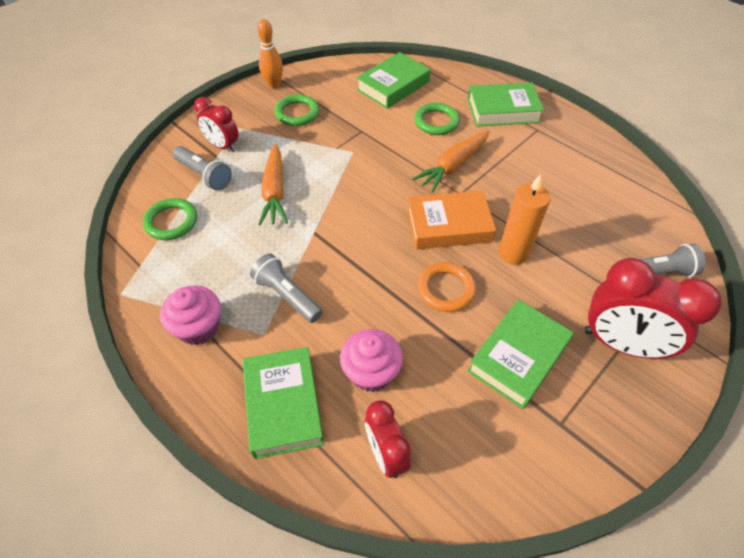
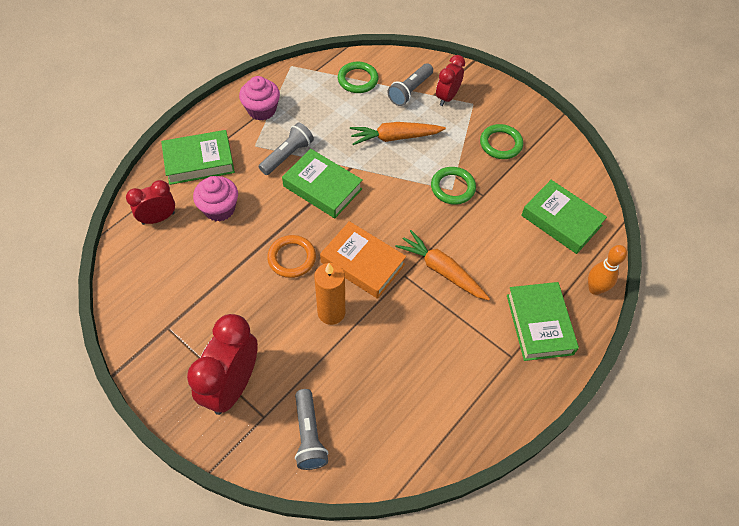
camera: 85 degrees right, 5 degrees up
orange bowling pin [257,19,283,89] -> orange bowling pin moved to [588,245,627,295]
orange book [407,191,496,249] -> orange book turned 45 degrees counterclockwise [320,221,406,299]
green ring [414,103,460,135] -> green ring moved to [431,167,476,205]
green book [467,300,574,409] -> green book moved to [282,149,362,218]

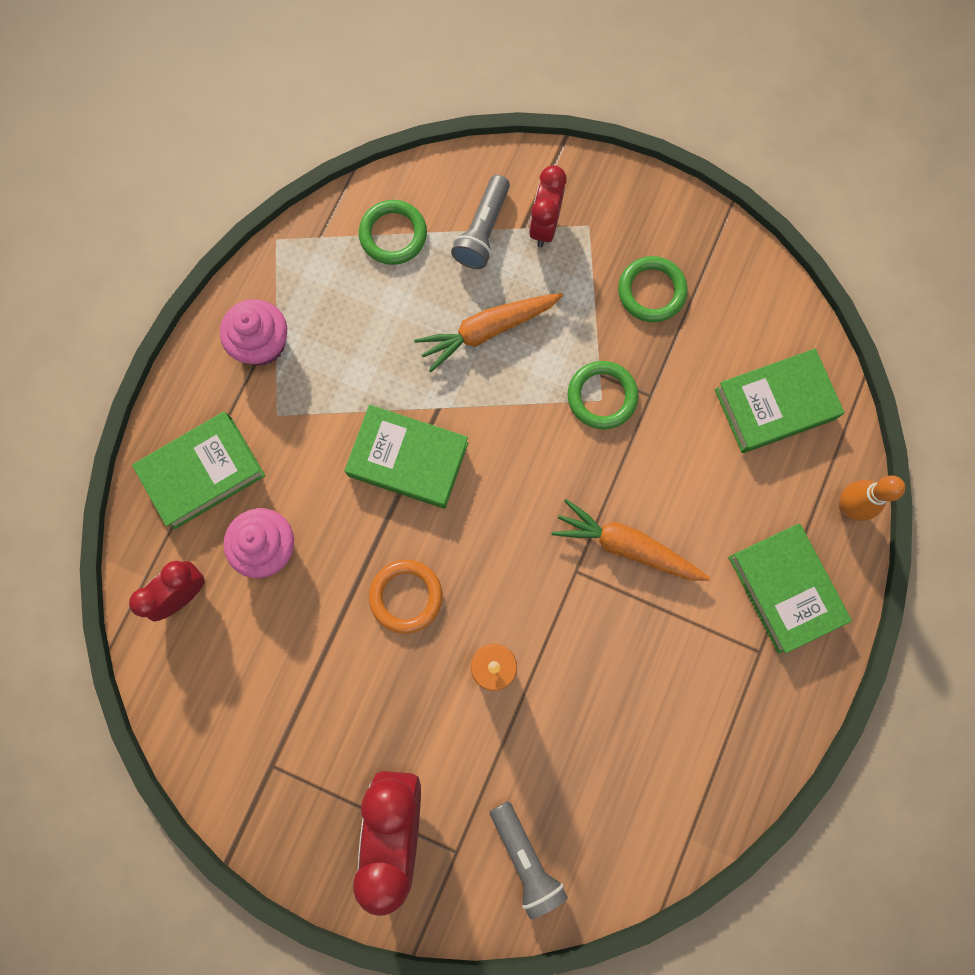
camera: 15 degrees left, 20 degrees up
grey flashlight [259,122,314,175] -> none
orange book [320,221,406,299] -> none
green book [521,180,607,254] -> green book turned 45 degrees counterclockwise [715,349,845,453]

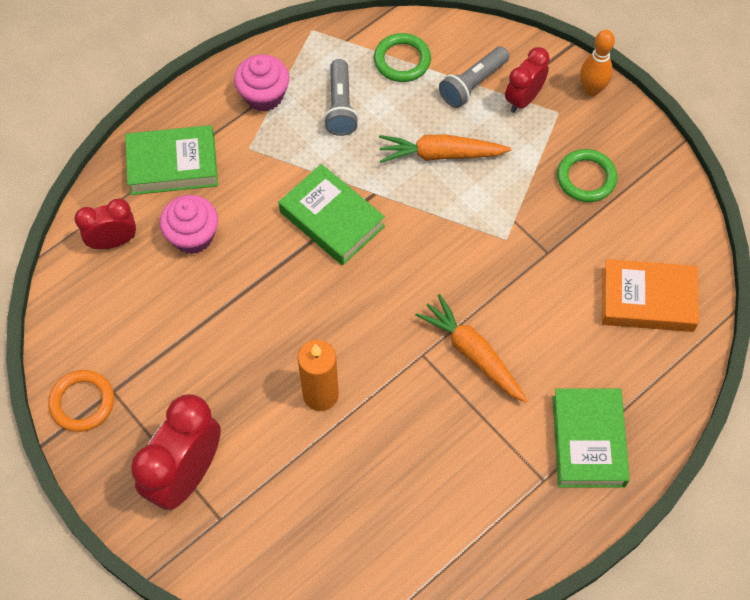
camera: 25 degrees right, 15 degrees down
orange ring [369,560,443,634] -> orange ring moved to [48,370,114,432]
grey flashlight [490,801,568,919] -> grey flashlight moved to [324,59,358,136]
green ring [568,361,638,429] -> none
green book [715,349,845,453] -> orange book [602,259,699,332]
orange bowling pin [839,475,905,521] -> orange bowling pin moved to [580,30,615,96]

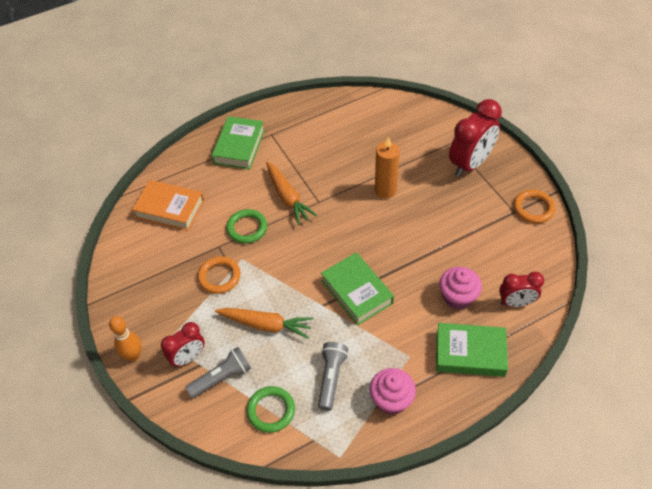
camera: 165 degrees left, 10 degrees down
green ring [557,149,617,202] -> green ring moved to [226,209,267,244]
none -> orange ring [197,256,241,294]

